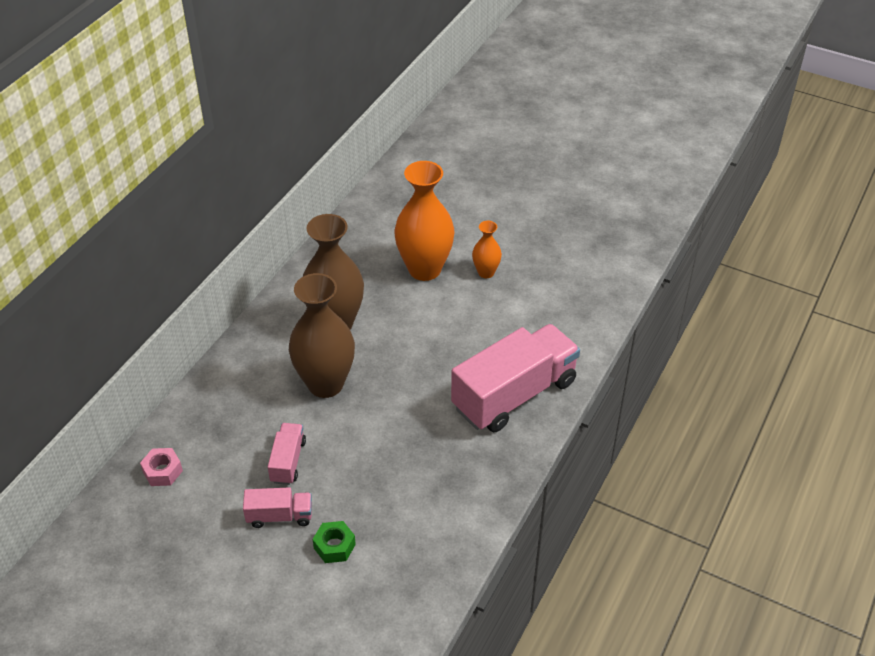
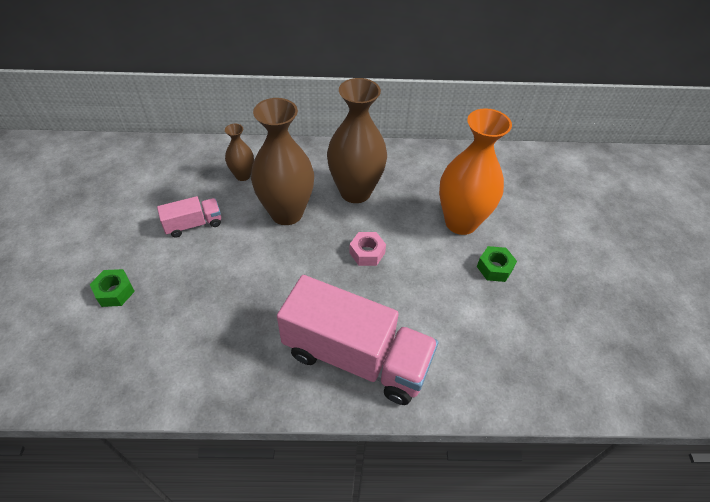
camera: 60 degrees right, 5 degrees up
pink nut [140,448,183,486] -> pink nut moved to [349,232,386,266]
pink truck [243,487,312,528] -> none
orange vase [472,221,502,278] -> green nut [477,246,517,282]
none -> brown vase [225,124,254,181]

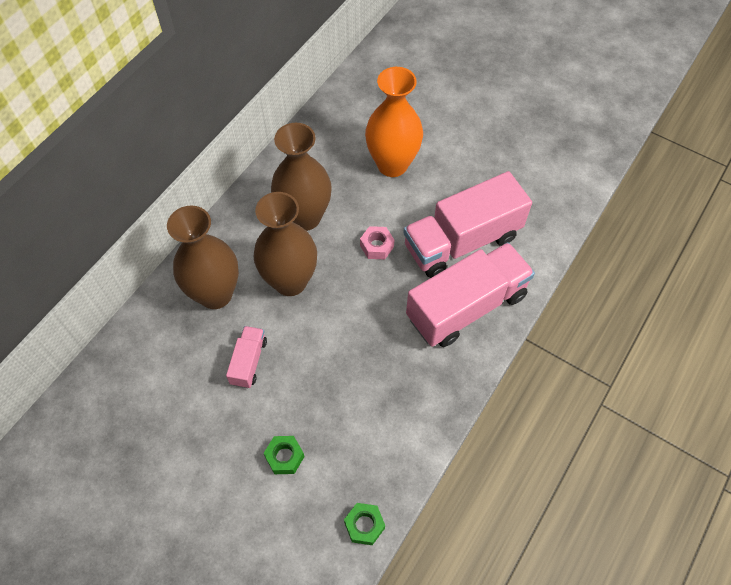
camera: 55 degrees left, 10 degrees up
brown vase [225,124,254,181] -> brown vase [167,206,239,309], size x2.01
green nut [477,246,517,282] -> green nut moved to [344,503,385,545]
none -> pink truck [403,171,532,278]

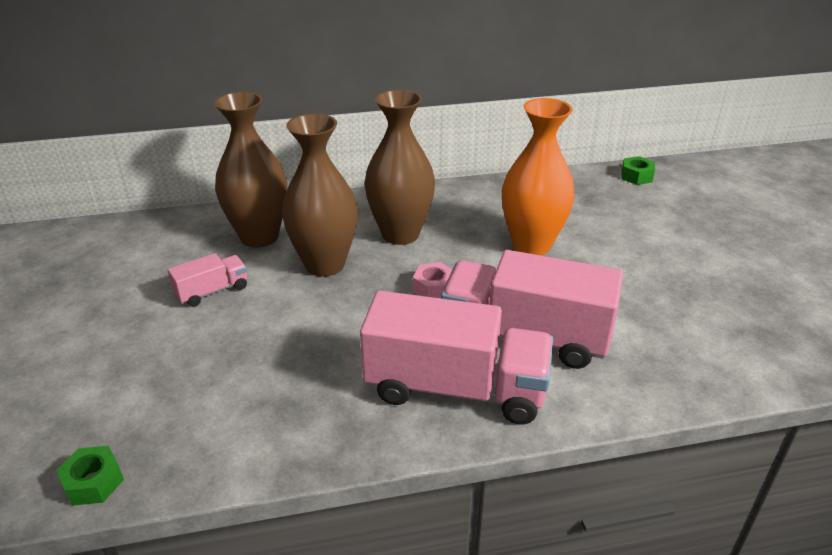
camera: 45 degrees right, 25 degrees down
green nut [263,436,304,474] -> green nut moved to [621,156,655,185]

